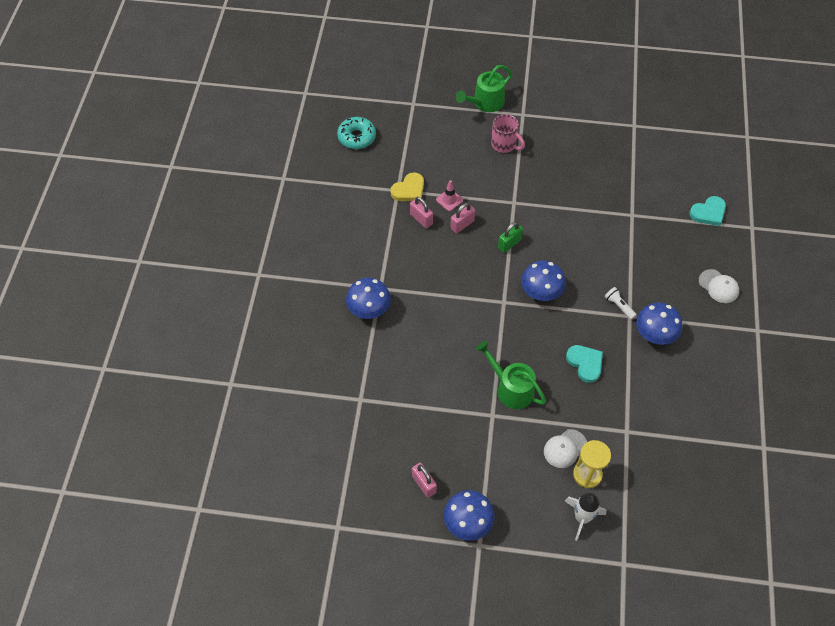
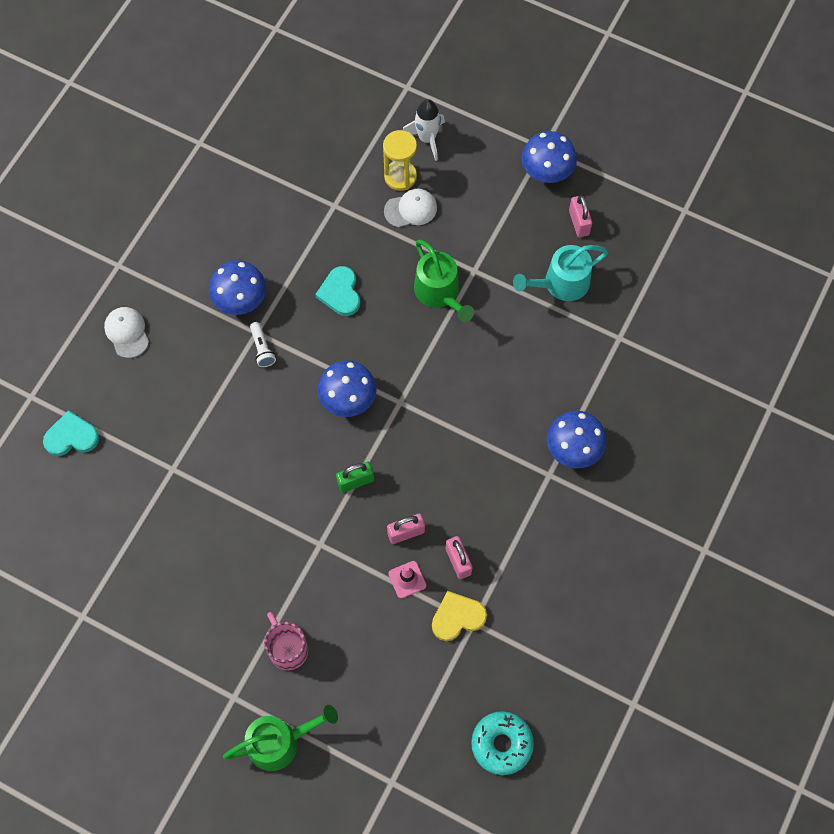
camera: 160 degrees left, 10 degrees up
none -> turquoise watering can [513,245,608,301]

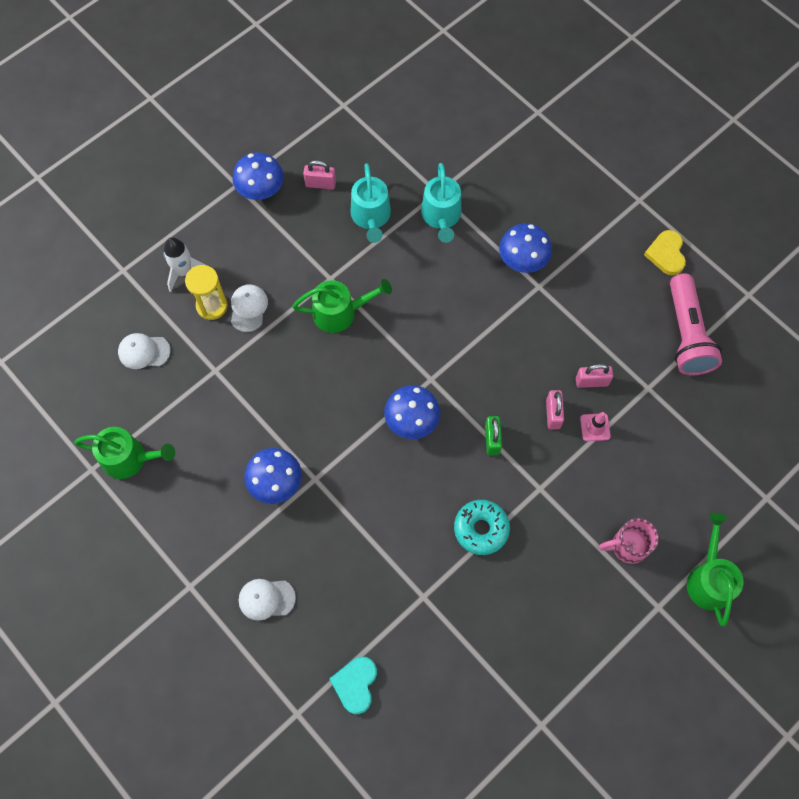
camera: 70 degrees left, 0 degrees up
white flashlight [250,322,276,367] -> none
turquoise heart [315,266,360,316] -> none
yellow heart [432,591,487,641] -> yellow heart moved to [644,230,686,275]
turquoise donut [471,711,534,775] -> turquoise donut moved to [454,500,510,555]
none -> green watering can [74,427,175,479]
none -> white cap [118,333,171,369]
none -> turquoise watering can [421,163,461,243]
none -> pink flashlight [670,273,722,375]

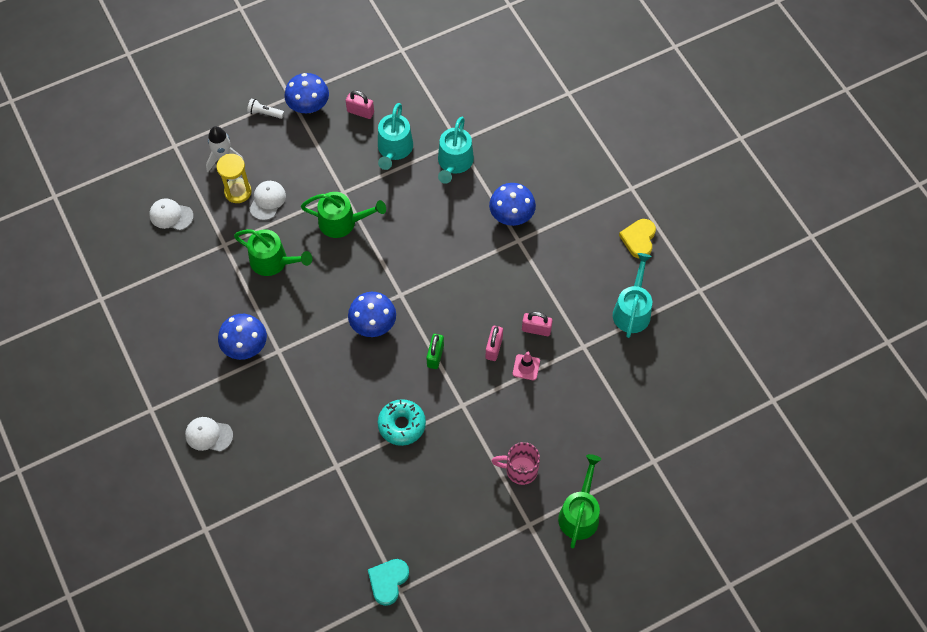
camera: 15 degrees right, 5 degrees down
green watering can [74,427,175,479] -> green watering can moved to [234,229,312,276]
turquoise heart [329,657,377,714] -> turquoise heart moved to [368,559,409,606]
pink flashlight [670,273,722,375] -> turquoise watering can [613,253,652,338]
none -> white flashlight [247,99,284,119]

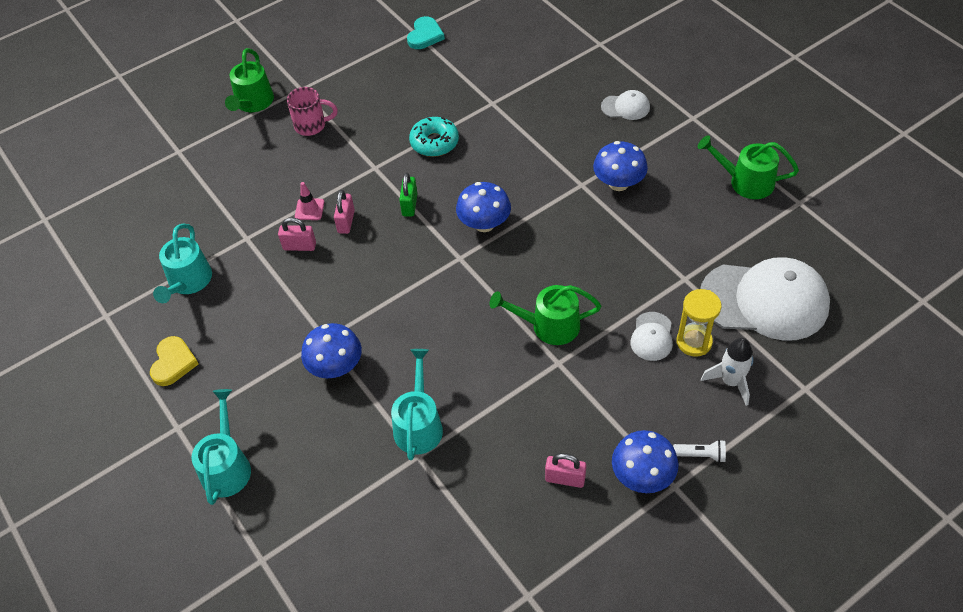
camera: 175 degrees right, 10 degrees down
white cap [149,198,194,230] -> white cap [700,257,830,341], size x2.24
green watering can [234,229,312,276] -> green watering can moved to [698,135,799,199]
turquoise watering can [378,103,413,170] -> turquoise watering can moved to [192,389,251,505]

